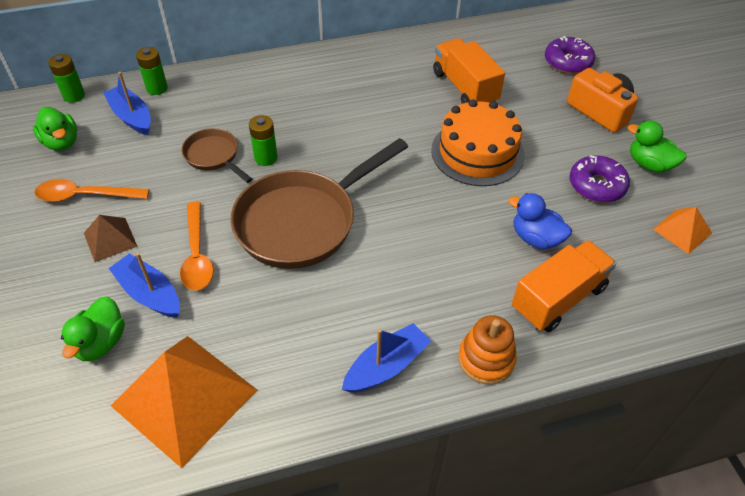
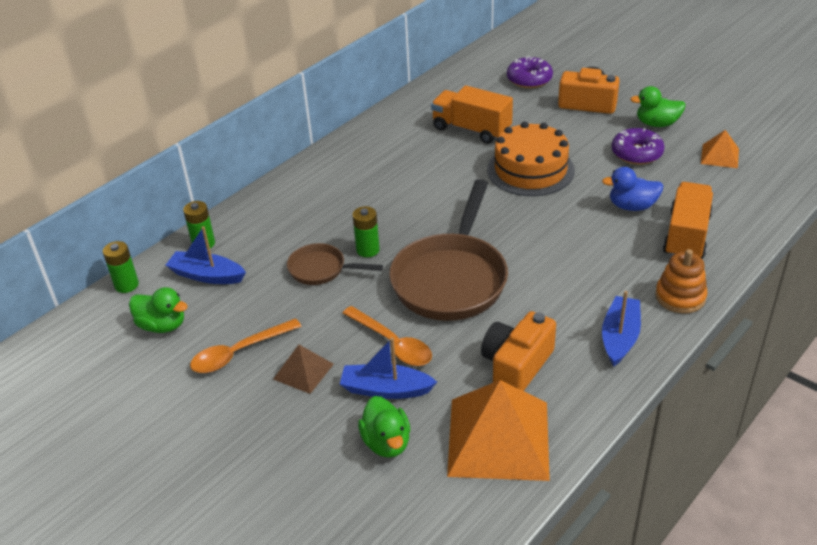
camera: 30 degrees left, 10 degrees down
none -> orange camera [481,311,556,391]

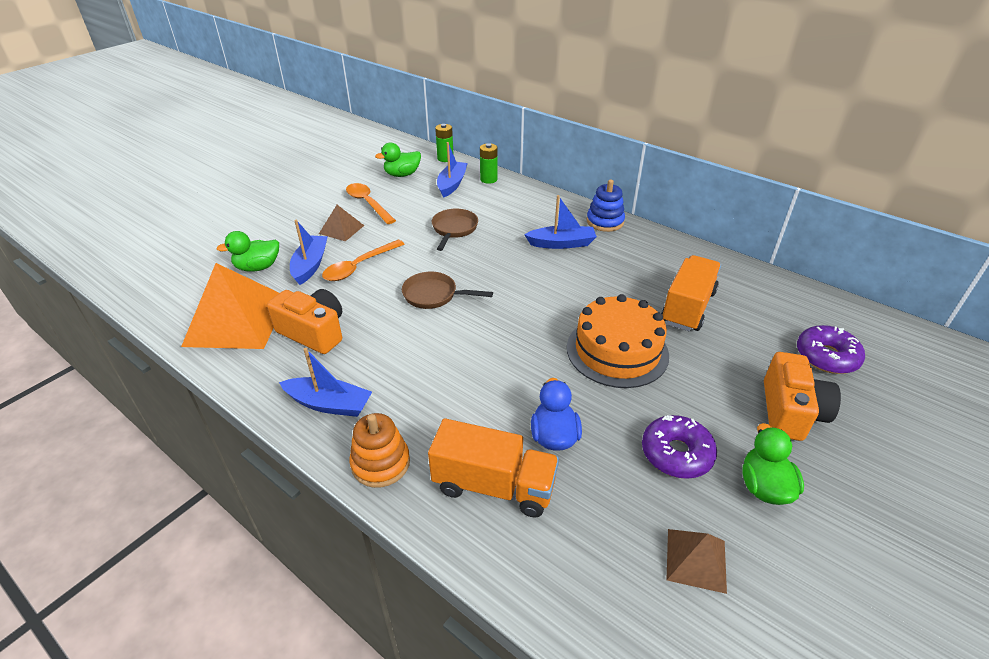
camera: 85 degrees right, 0 degrees up
green duck [129,287,188,333] -> green duck turned 45 degrees clockwise [375,142,421,177]
green battery [353,206,380,257] -> none
brown pan [389,179,508,321] -> brown pan [402,272,493,309], size x0.50
orange pyramid [701,130,739,168] -> brown pyramid [666,529,727,594]
none -> blue boat [524,195,597,249]
none -> blue stacking toy [587,179,625,232]

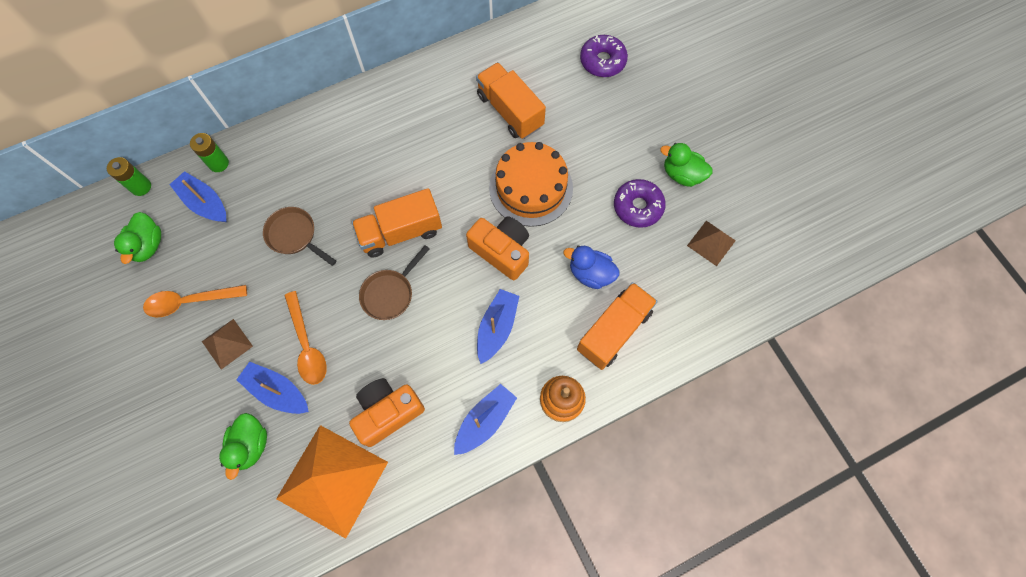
camera: 65 degrees left, 30 degrees up
blue boat [524,195,597,249] -> blue boat moved to [477,289,519,364]
blue stacking toy [587,179,625,232] -> none
orange camera [764,352,841,441] -> orange camera moved to [466,216,529,280]
none -> orange truck [352,188,442,258]

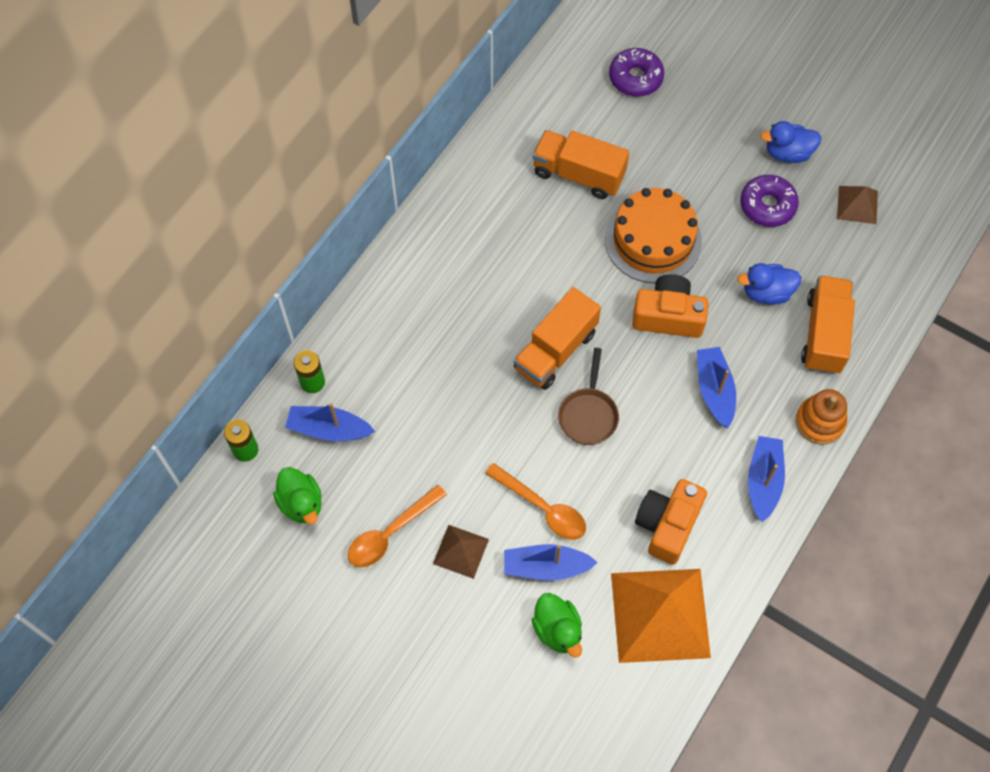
camera: 30 degrees left, 5 degrees down
brown pan [263,207,336,266] -> none
green duck [660,143,713,187] -> blue duck [760,121,821,163]

